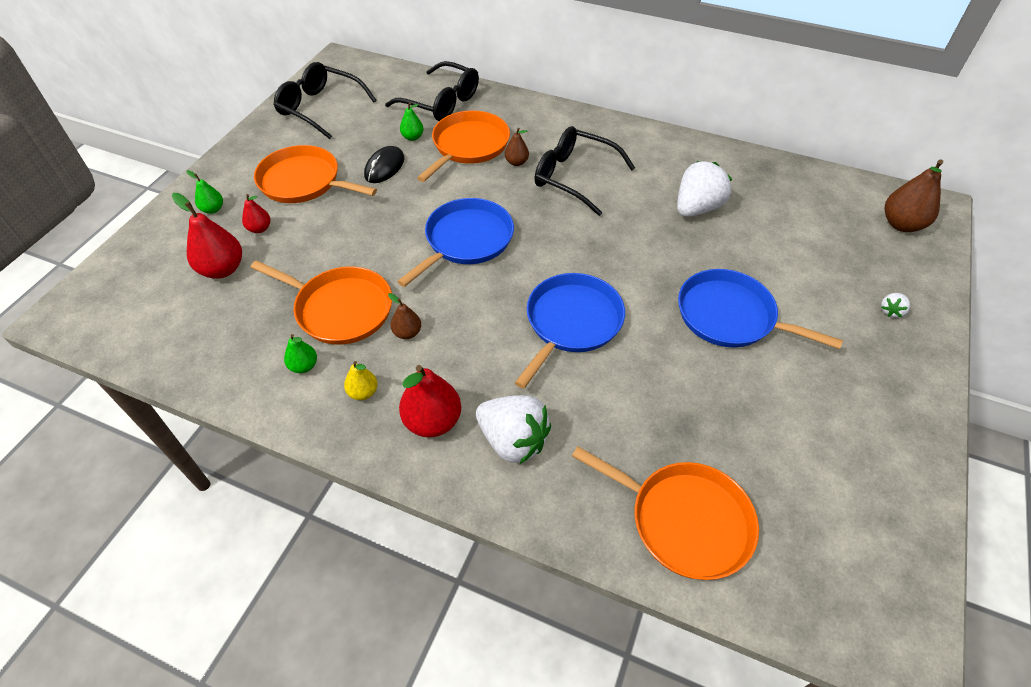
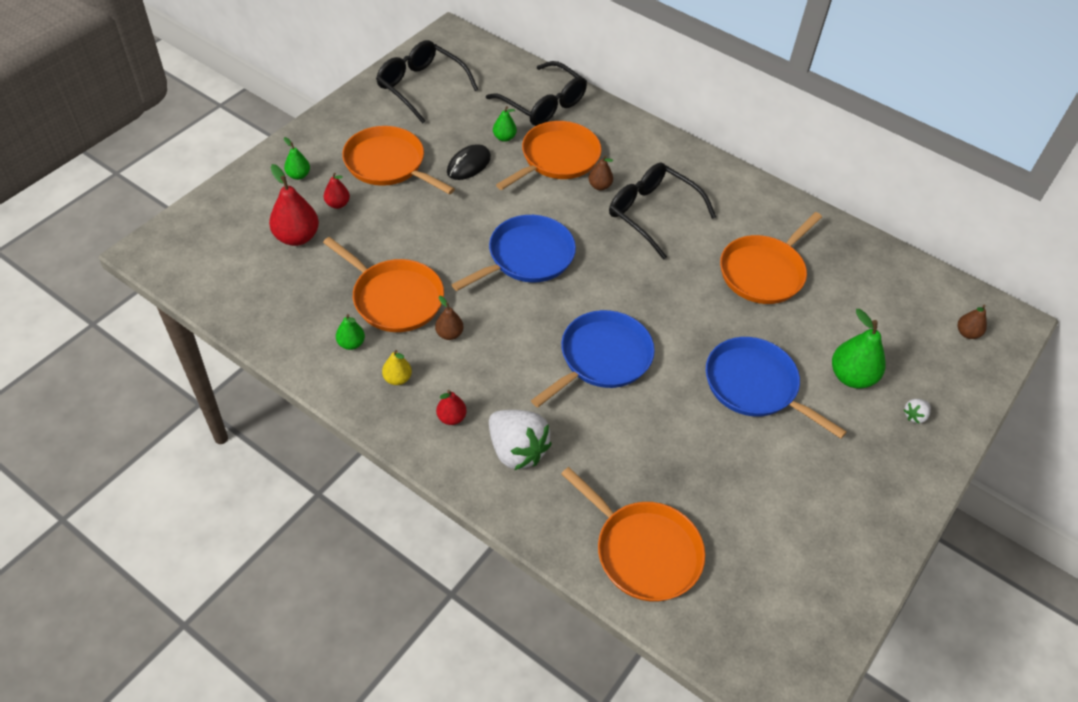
camera: 10 degrees right, 0 degrees up
red pear [399,365,461,437] -> red pear [436,390,467,425], size x0.55
white strawberry [677,161,732,217] -> orange pan [720,212,822,304]
brown pear [884,159,943,232] -> brown pear [958,305,987,339], size x0.55
none -> green pear [832,309,886,389]

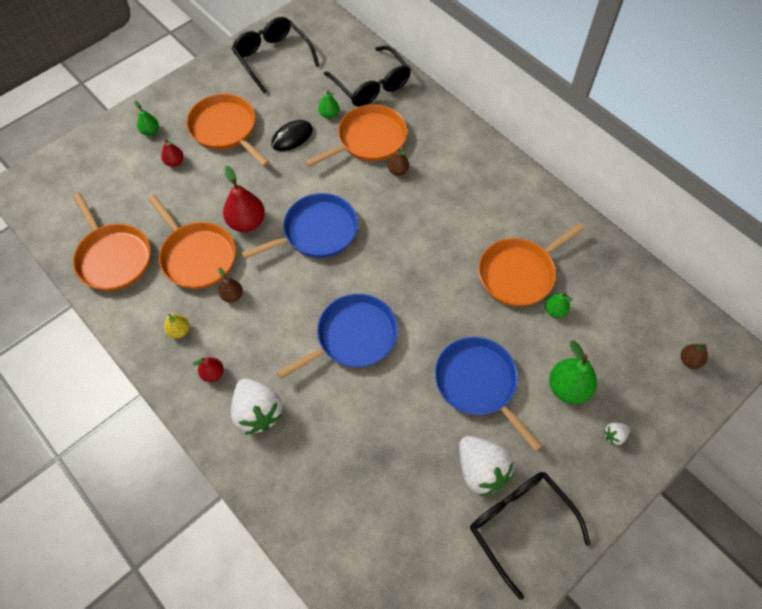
camera: 15 degrees right, 10 degrees up
red pear [269,164,319,246] -> red pear moved to [223,166,265,232]
green pear [336,314,365,350] -> green pear moved to [545,293,572,318]
orange pan [561,467,705,602] -> orange pan moved to [73,193,150,291]
black glasses [609,162,716,260] -> black glasses moved to [470,472,591,600]
none -> white strawberry [459,436,514,496]

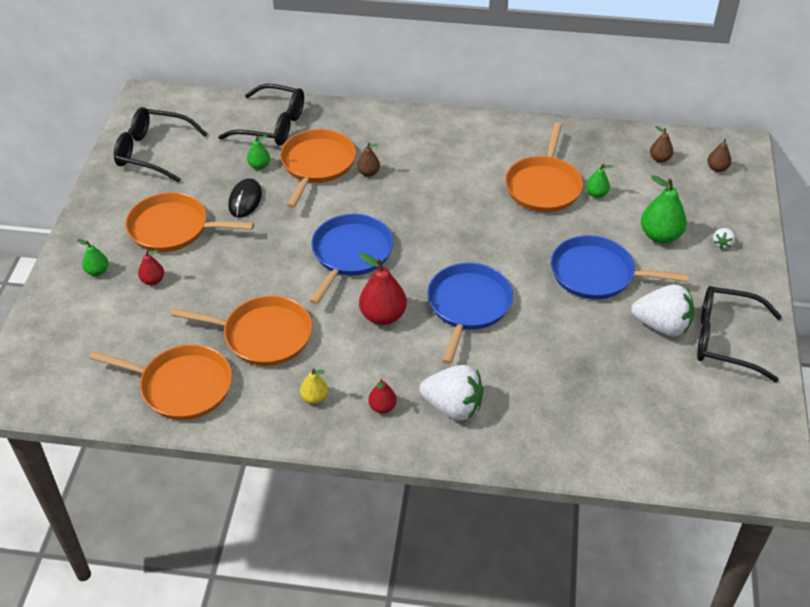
camera: 40 degrees left, 15 degrees down
brown pear [218,268,243,303] -> brown pear moved to [650,126,673,162]
red pear [223,166,265,232] -> red pear moved to [359,253,407,325]

